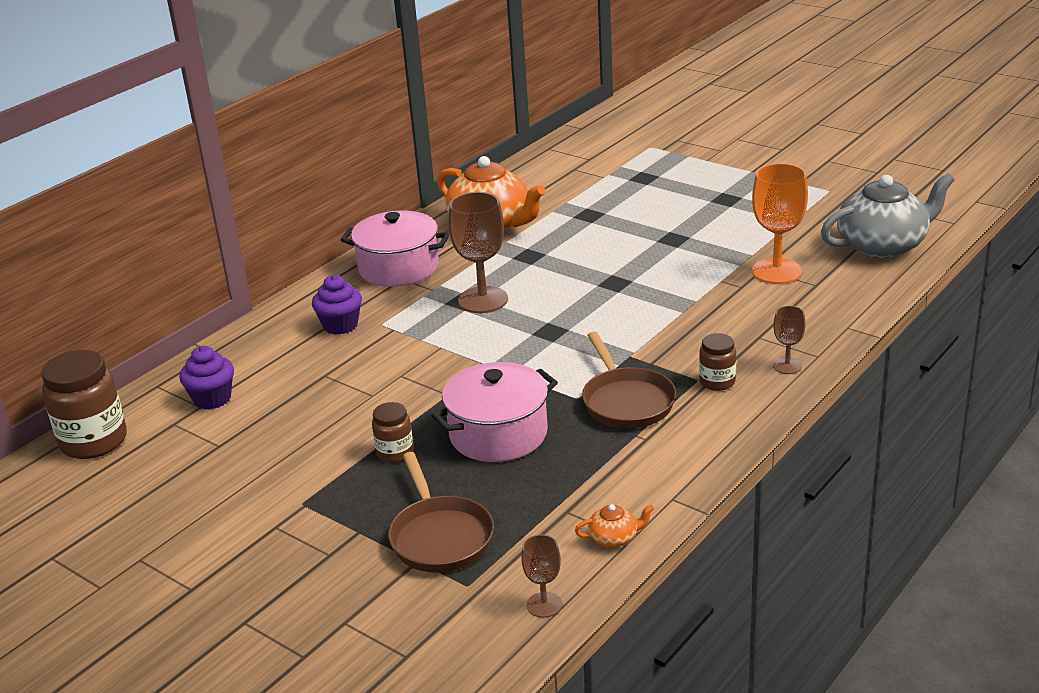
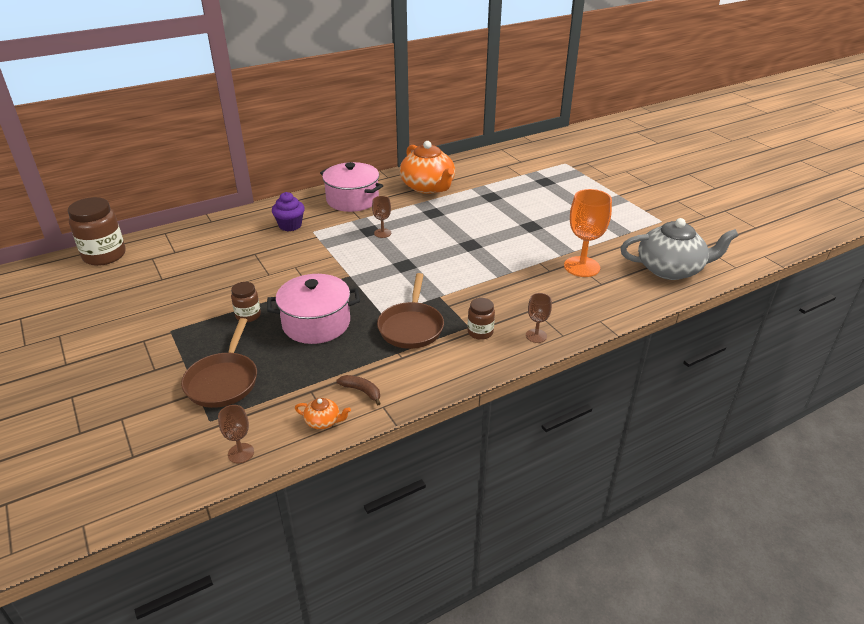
camera: 20 degrees right, 5 degrees up
purple cupcake [180,346,234,410] -> none
brown goblet [449,192,508,313] -> brown goblet [372,196,391,238], size x0.52
none -> brown banana [337,375,381,405]

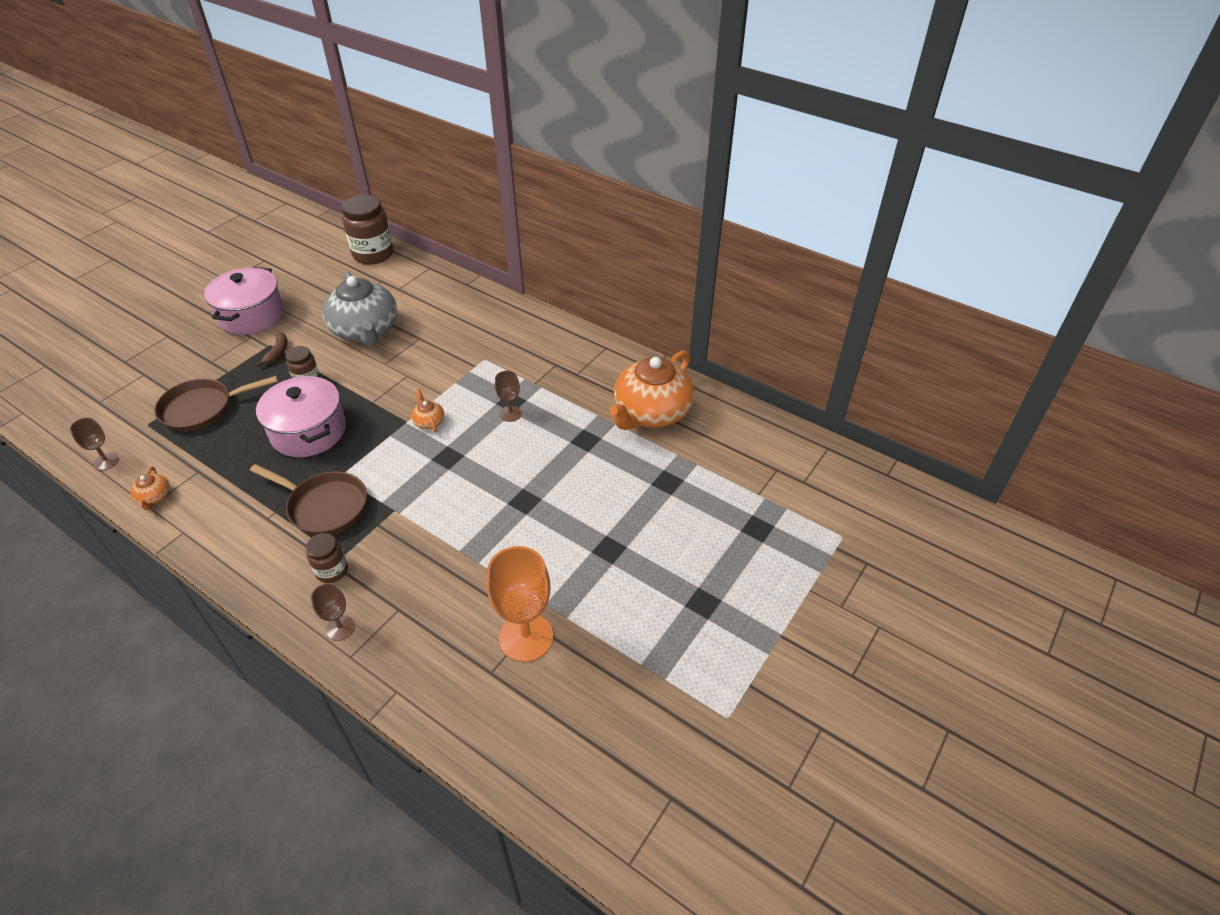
camera: 65 degrees right, 10 degrees up
purple cupcake [272,192,305,231] -> none
pink pot [320,162,383,212] -> pink pot moved to [204,267,284,335]
brown banana [337,375,381,405] -> brown banana moved to [256,333,288,366]
brown pan [377,273,444,349] -> brown pan turned 135 degrees counterclockwise [250,464,367,535]
grey teapot [621,218,739,280] -> grey teapot moved to [323,271,397,346]
none -> orange teapot [411,389,444,432]

